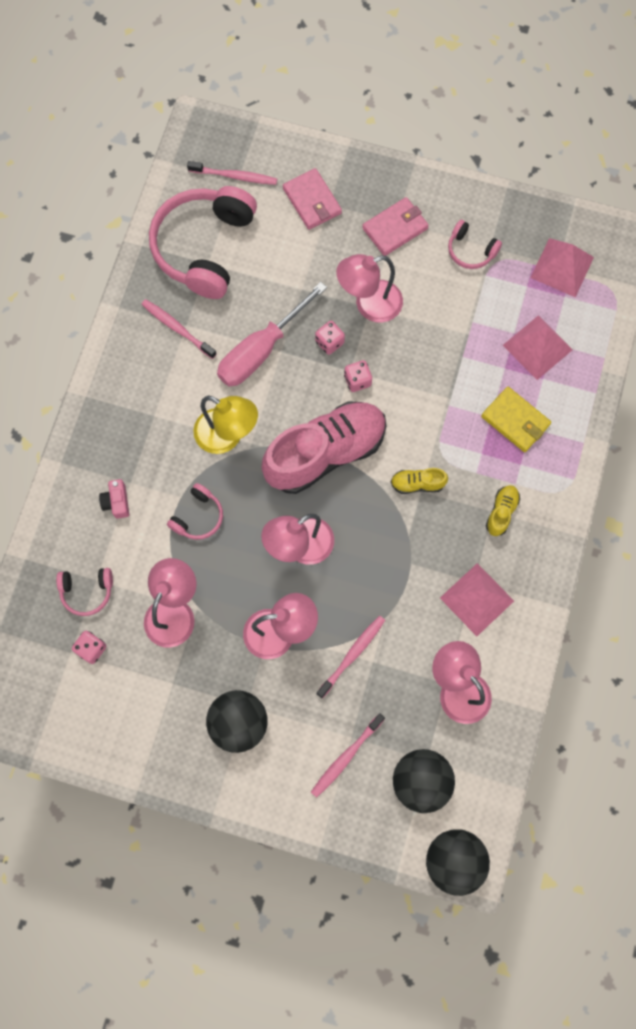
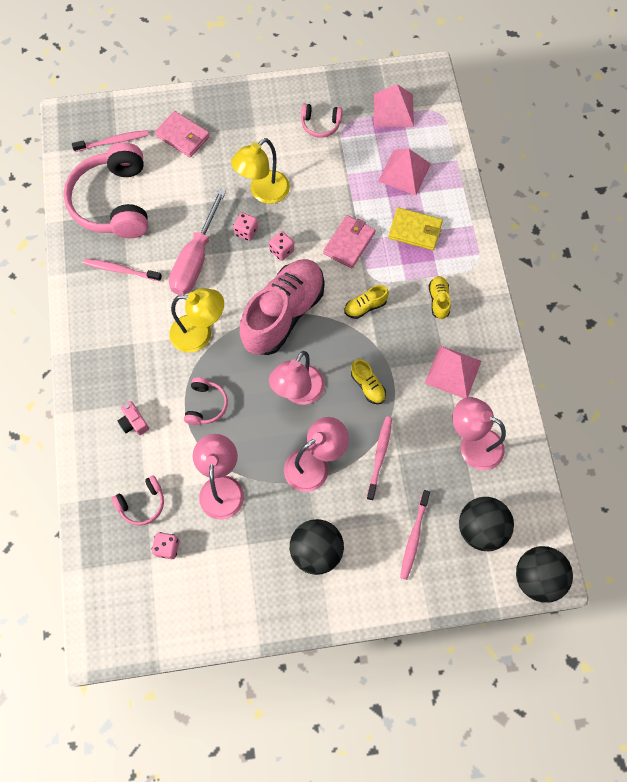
camera: 25 degrees left, 5 degrees down
pink lamp [336,254,403,323] -> yellow lamp [231,138,290,204]
pink wallet [362,197,429,256] -> pink wallet moved to [323,215,376,268]
none -> yellow shoe [351,359,386,404]

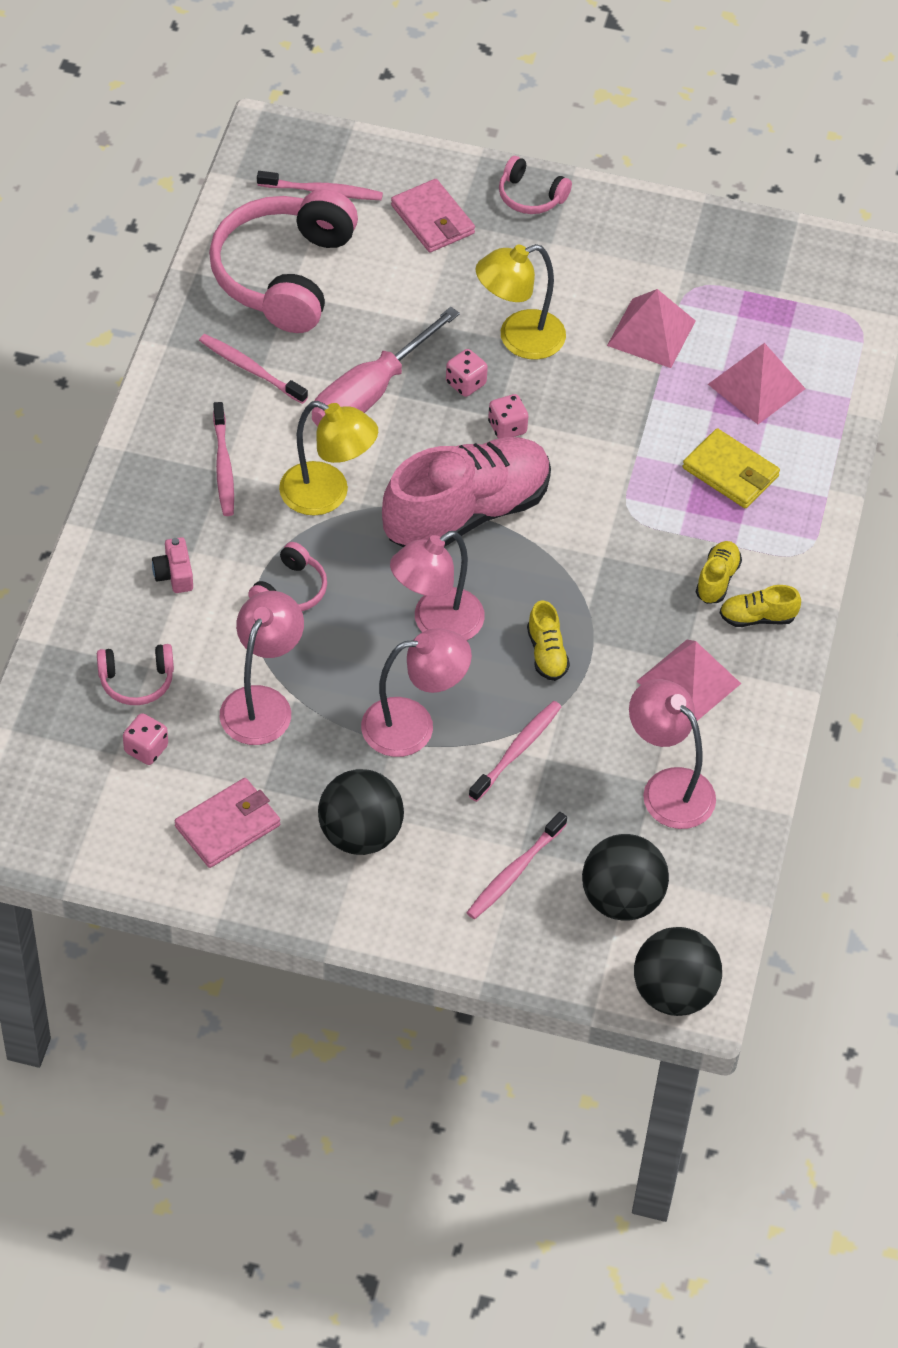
camera: 20 degrees right, 15 degrees down
pink headphones [301,104,342,138] -> pink headphones moved to [499,156,572,214]
pink wallet [323,215,376,268] -> pink wallet moved to [175,778,280,868]
yellow shoe [344,285,389,319] -> yellow shoe moved to [720,585,801,627]
pink pyramid [374,84,414,127] -> pink pyramid moved to [607,289,696,368]
none -> pink toothbrush [213,402,234,516]

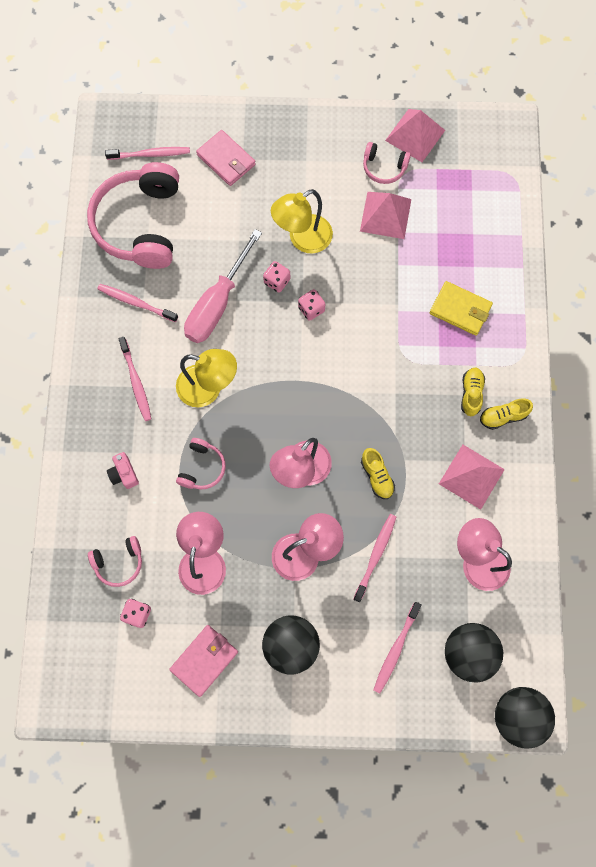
camera: 10 degrees left, 20 degrees up
pink shoe [382,437,551,547] -> none
pink headphones [499,156,572,214] -> pink headphones moved to [363,142,411,184]
pink pyramid [708,343,806,424] -> pink pyramid moved to [385,109,445,162]

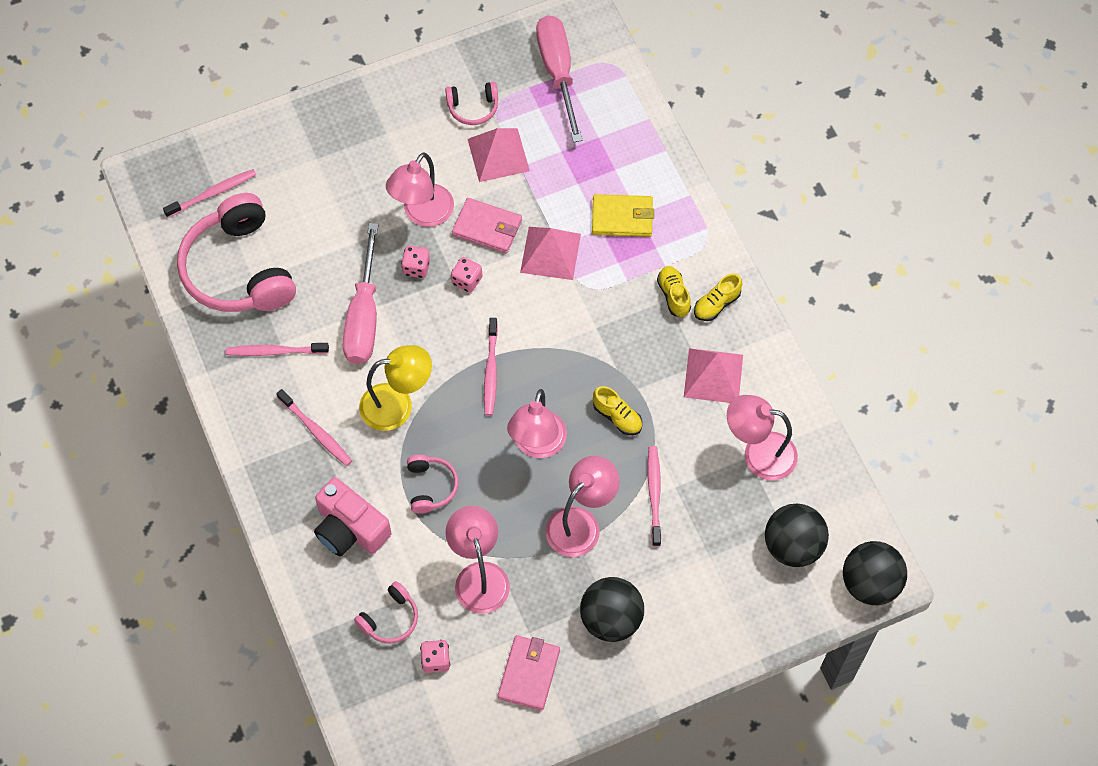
camera: 25 degrees left, 10 degrees down
pink camera [107,452,139,489] -> pink camera [314,477,391,556], size x1.95
pink wallet [196,130,256,186] -> pink wallet moved to [452,198,522,253]
yellow lamp [271,189,333,253] -> pink lamp [386,153,454,227]
pink toothbrush [373,602,422,693] -> pink toothbrush moved to [484,318,498,416]
pink pyramid [385,109,445,162] -> pink pyramid moved to [520,227,581,280]
none -> pink screwdriver [536,15,582,142]

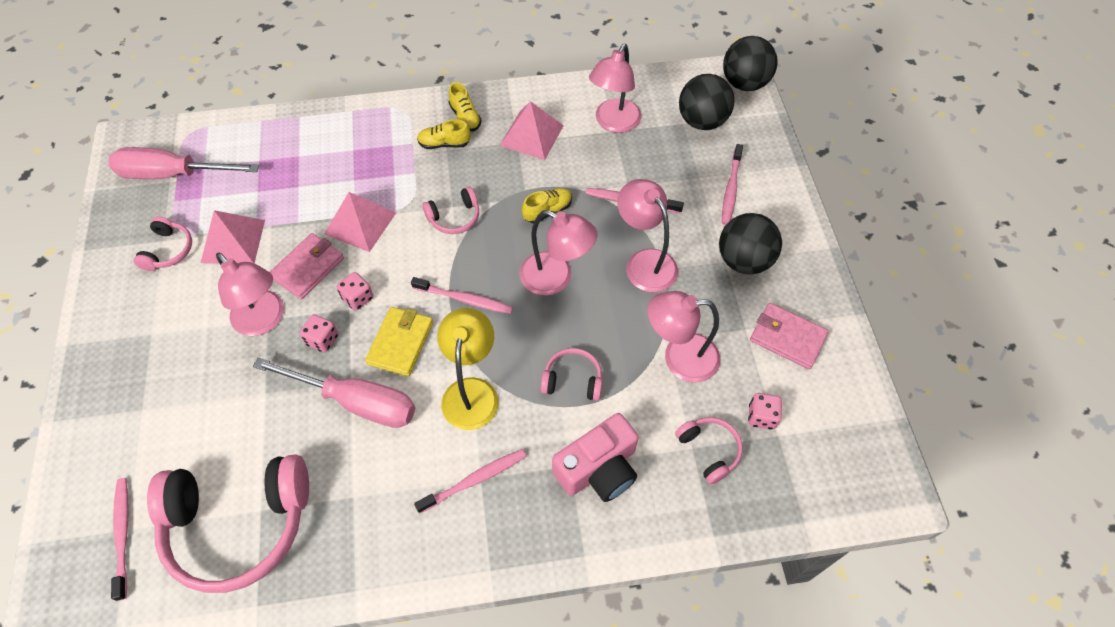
camera: 75 degrees left, 5 degrees down
pink toothbrush [226,343,329,356] -> pink toothbrush moved to [722,144,743,225]
yellow wallet [592,194,654,237] -> yellow wallet moved to [365,307,433,377]
none -> pink headphones [422,187,479,234]

